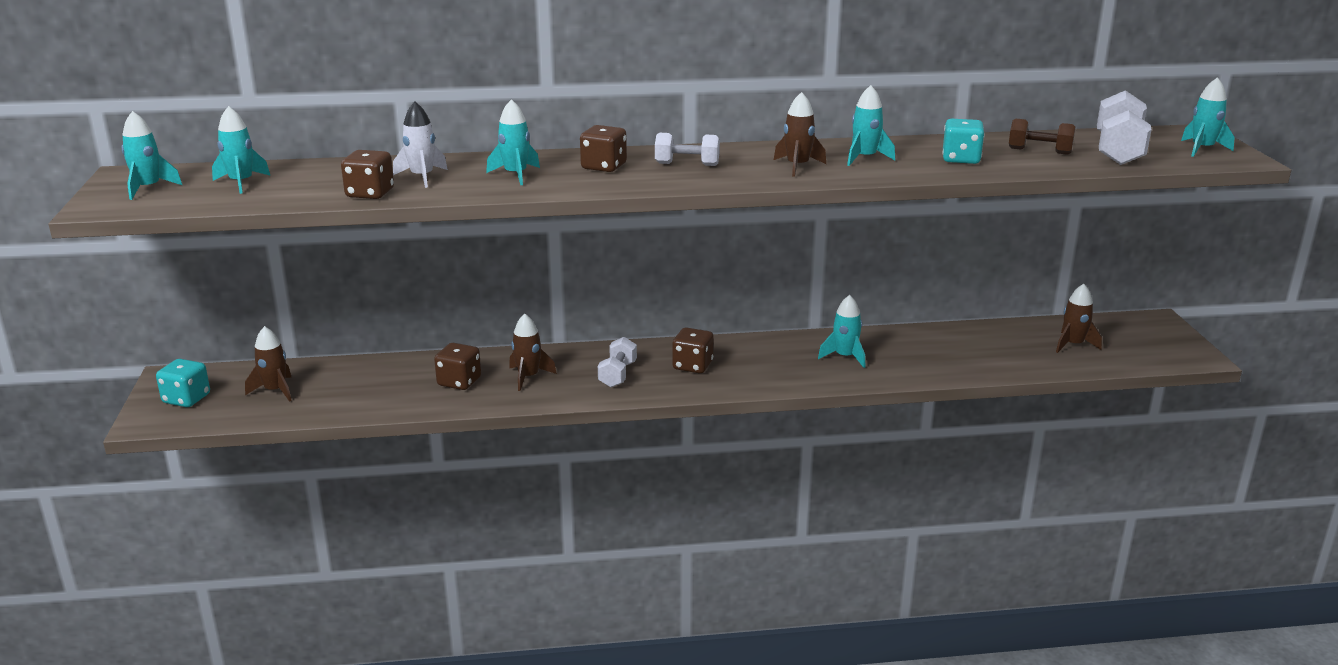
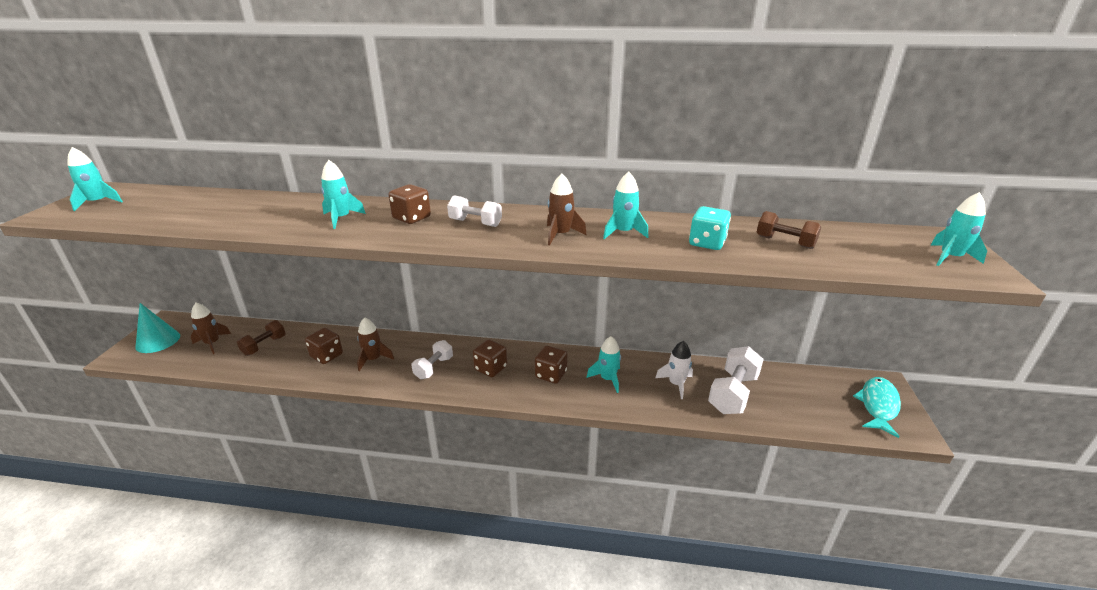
camera: 15 degrees right, 5 degrees up
turquoise dice [156,359,210,407] -> turquoise cone [135,303,180,353]
turquoise rocket [212,106,271,194] -> none
brown dice [341,150,394,199] -> brown dice moved to [535,346,568,384]
white rocket [393,102,448,188] -> white rocket moved to [655,341,693,399]
brown rocket [1056,284,1102,353] -> none
white dumbbell [1097,90,1152,165] -> white dumbbell moved to [708,346,764,414]
none -> brown dumbbell [237,320,286,356]
none -> turquoise fish [853,377,901,438]

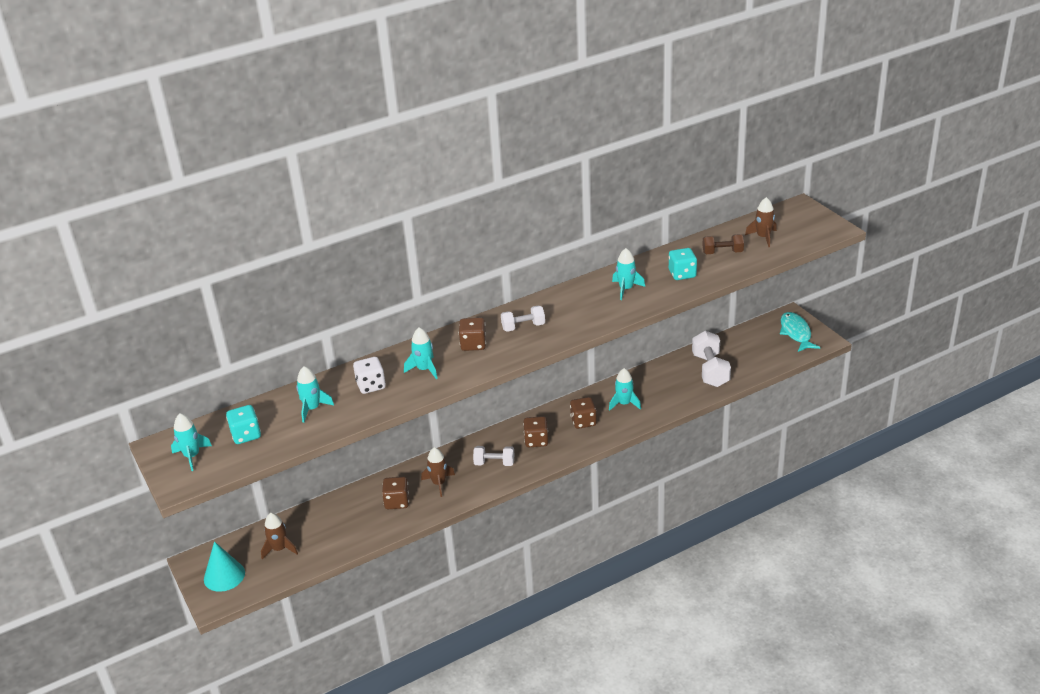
camera: 35 degrees left, 5 degrees up
brown dumbbell [237,320,286,356] -> none
white dumbbell [412,340,453,379] -> white dumbbell turned 75 degrees counterclockwise [473,446,515,466]
brown rocket [547,174,587,245] -> brown rocket moved to [745,197,777,247]
white rocket [655,341,693,399] -> none
turquoise rocket [930,192,987,266] -> turquoise rocket moved to [296,366,334,423]
none -> turquoise dice [226,405,261,444]
none -> white dice [353,357,386,394]

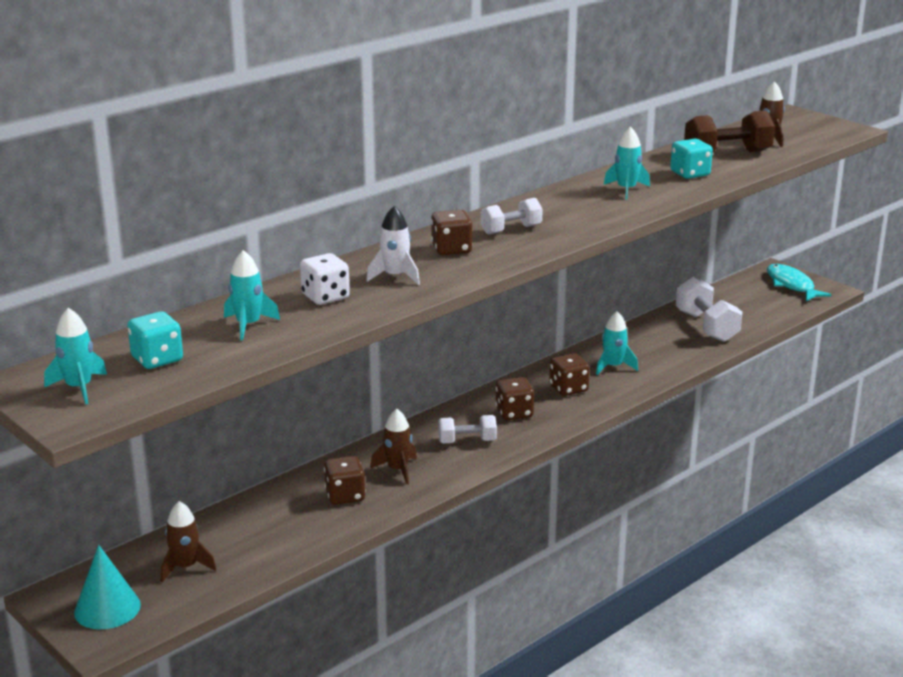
camera: 15 degrees left, 10 degrees down
turquoise rocket [404,327,438,379] -> white rocket [366,206,420,285]
brown dumbbell [703,234,744,254] -> brown dumbbell [684,110,775,152], size x1.62

